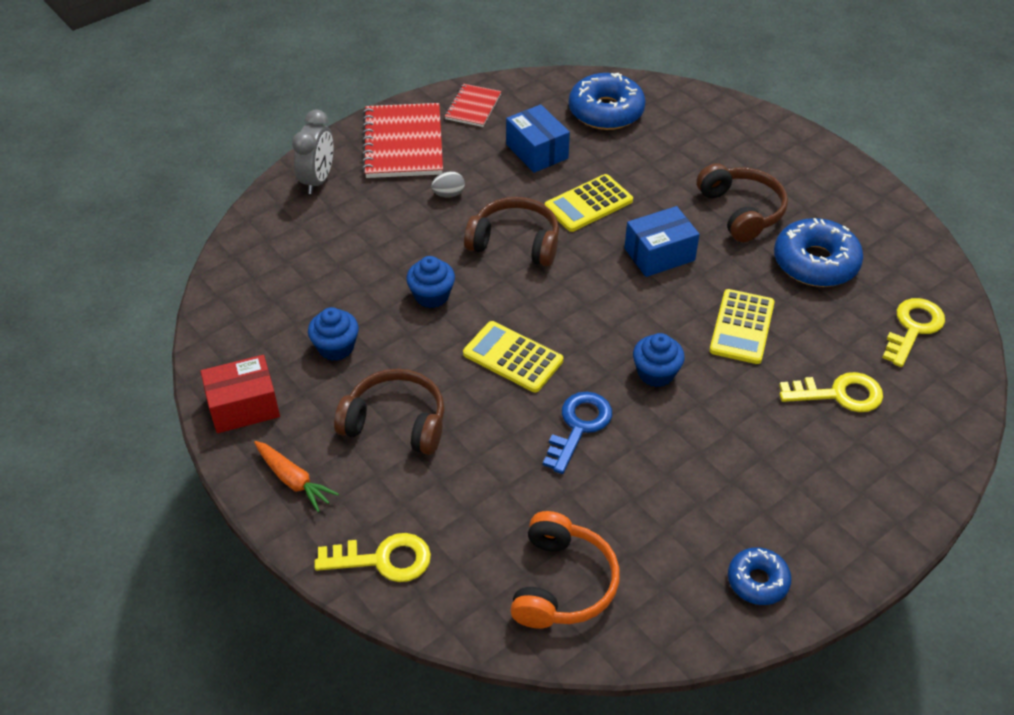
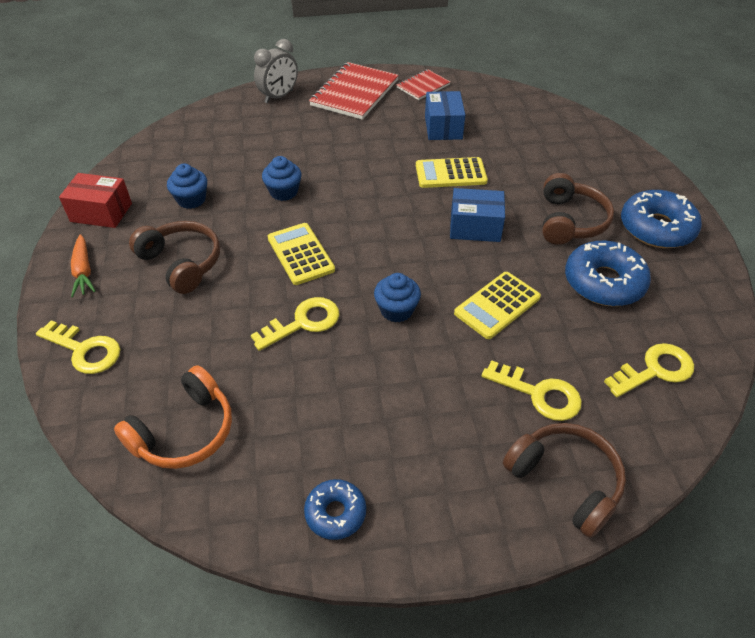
camera: 30 degrees right, 0 degrees up
grey egg [431,171,465,198] -> none
brown headphones [464,197,559,267] -> brown headphones moved to [503,423,626,538]
blue key [543,392,612,474] -> yellow key [251,297,339,351]
blue donut [569,73,646,130] -> blue donut moved to [621,190,702,248]

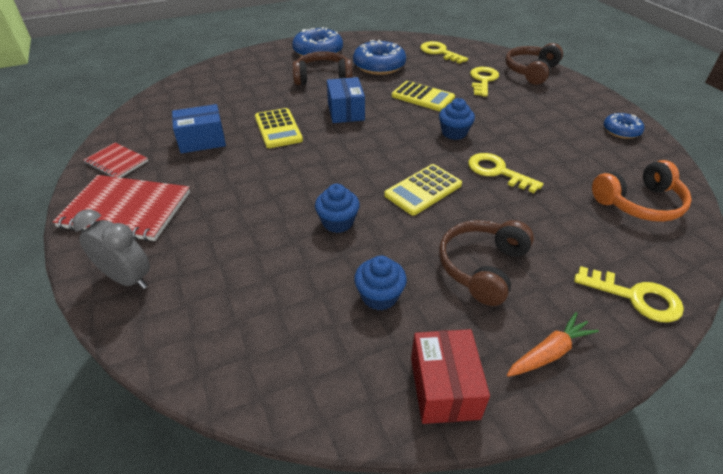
camera: 105 degrees left, 5 degrees down
yellow key [36,320,120,374] -> yellow key turned 105 degrees clockwise [574,266,684,323]
orange headphones [114,365,232,469] -> orange headphones turned 135 degrees clockwise [592,160,692,222]

